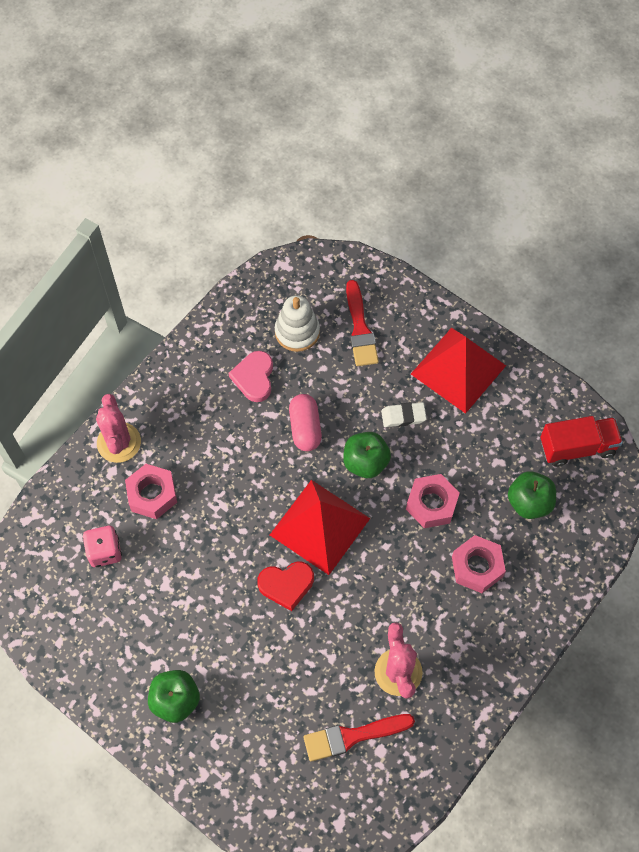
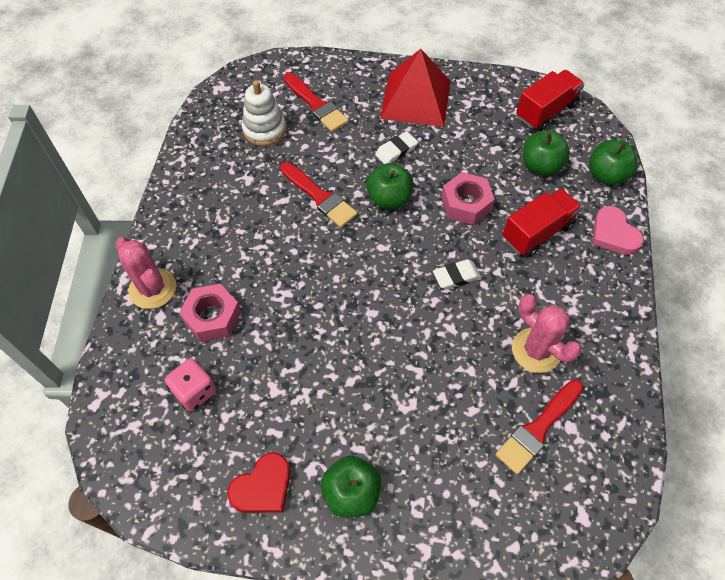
camera: 30 degrees left, 5 degrees down
pink heart [229,351,273,402] -> pink heart moved to [592,206,644,255]
red heart [257,562,314,611] -> red heart moved to [227,452,290,513]
red pyramid [270,480,370,575] -> none
pink capsule [289,394,322,451] -> red brush [280,162,358,228]
pink nut [452,535,506,593] -> red truck [503,189,582,257]
none -> white eraser [433,259,481,289]
none -> green apple [589,140,638,185]

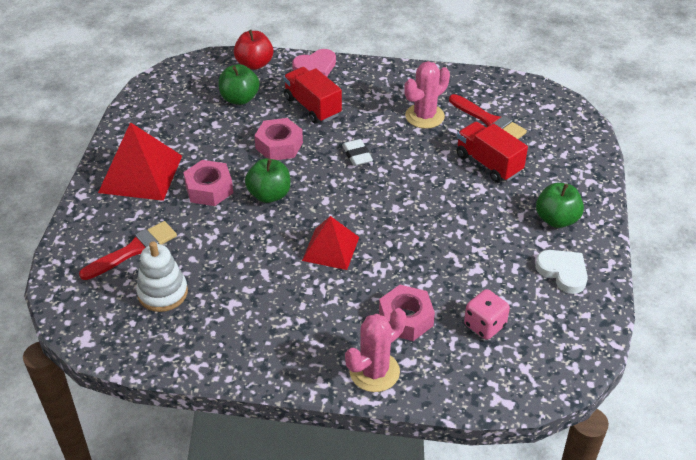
camera: 90 degrees left, 15 degrees down
red heart [227,452,290,513] -> white heart [535,250,588,294]
red brush [280,162,358,228] -> none
white eraser [375,131,418,164] -> pink nut [183,160,233,206]
red truck [516,70,585,131] -> red truck moved to [457,122,528,183]
green apple [589,140,638,185] -> red apple [234,30,273,70]
none -> red pyramid [302,216,359,270]

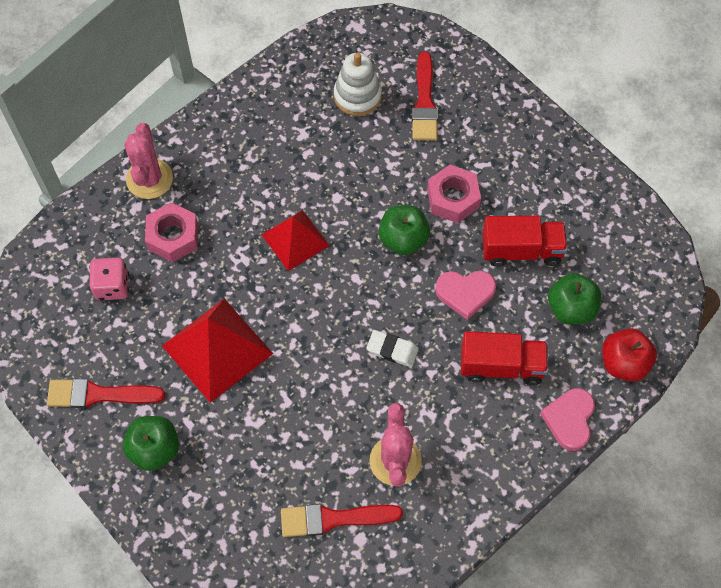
camera: 130 degrees right, 20 degrees up
red pyramid [98,122,182,201] -> red pyramid moved to [162,299,273,403]
pink nut [254,118,303,160] -> pink heart [435,271,496,320]
red truck [457,122,528,183] -> red truck moved to [482,216,568,267]
white heart [535,250,588,294] -> red brush [47,379,165,408]

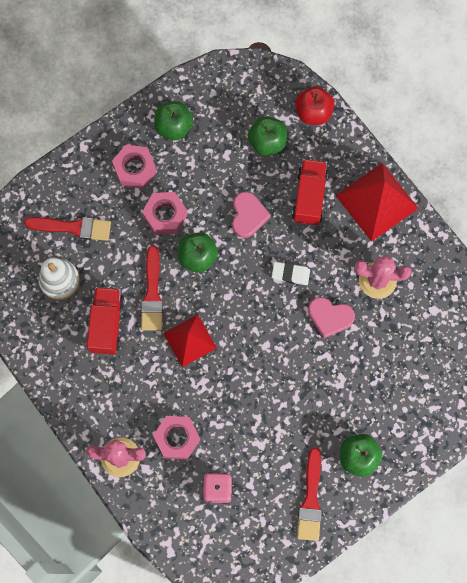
camera: 85 degrees left, 10 degrees up
red pyramid [162,299,273,403] -> red pyramid moved to [335,163,419,242]
red brush [281,504,403,537] -> red brush moved to [141,246,163,331]
white eraser [366,330,419,367] -> white eraser turned 75 degrees clockwise [272,262,310,285]
red truck [482,216,568,267] -> red truck moved to [87,287,124,355]
pink heart [540,388,595,451] -> pink heart moved to [308,297,355,339]
none -> pink nut [112,145,157,189]
none -> green apple [154,101,193,140]

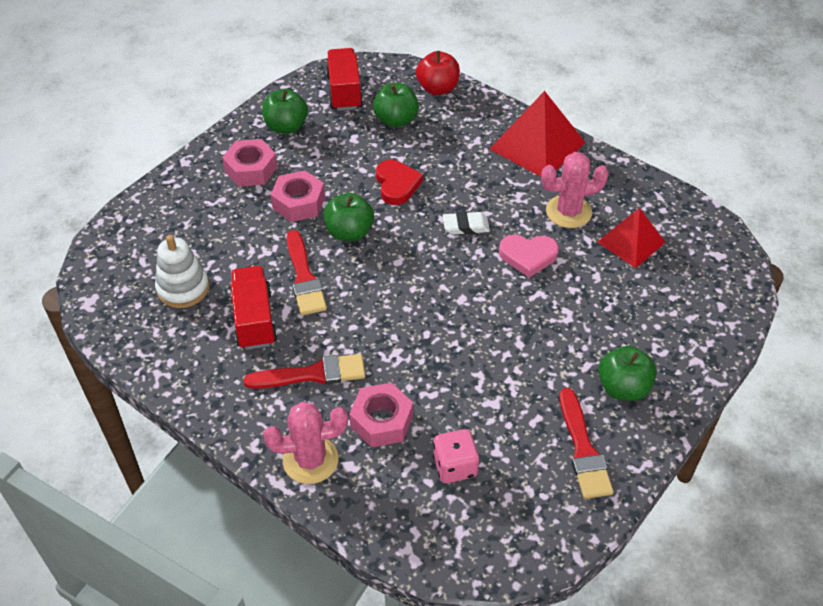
camera: 15 degrees left, 25 degrees down
red brush [24,217,111,241] -> red brush moved to [244,354,365,389]
red pyramid [163,314,217,367] -> red pyramid moved to [597,208,666,268]
pink heart [232,192,271,238] -> red heart [376,160,423,205]
red truck [292,159,328,226] -> red truck moved to [326,48,363,111]

